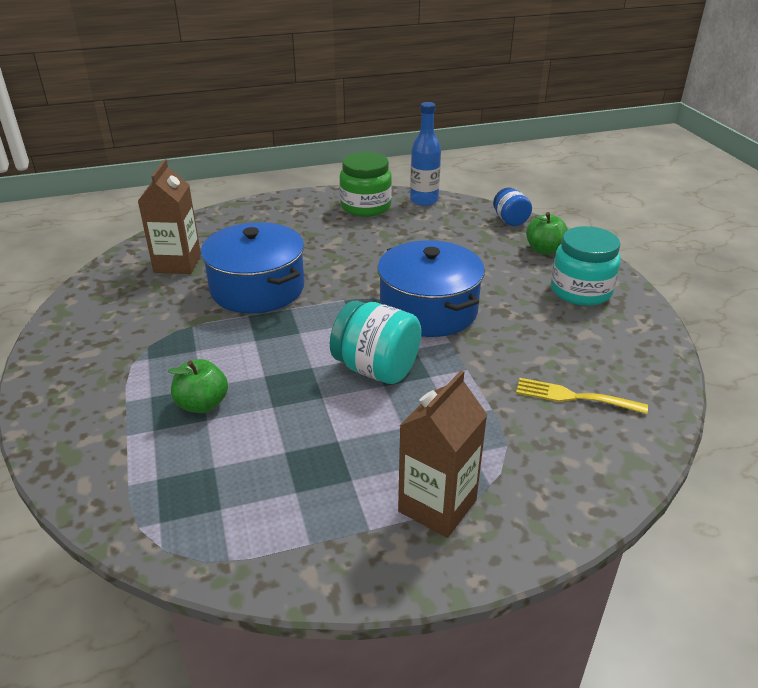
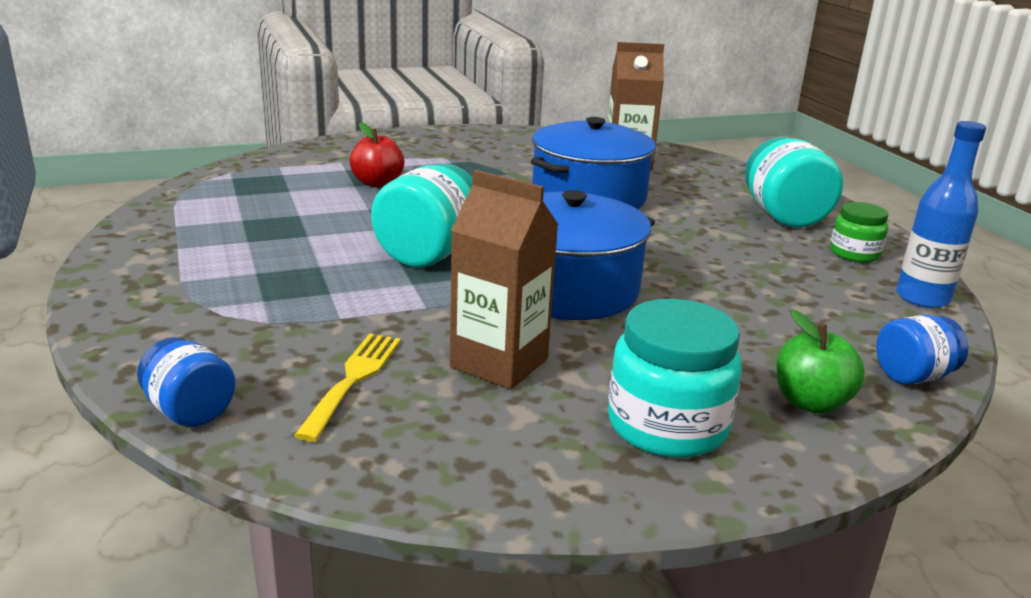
camera: 85 degrees right, 10 degrees down
green apple [168,359,228,413] -> red apple [349,122,405,188]
green jar [339,152,392,217] -> green jar [830,202,888,263], size x0.59
brown carton [398,370,487,538] -> brown carton moved to [450,170,558,389]
none -> blue jar [137,337,236,427]
none -> turquoise jar [745,137,843,228]

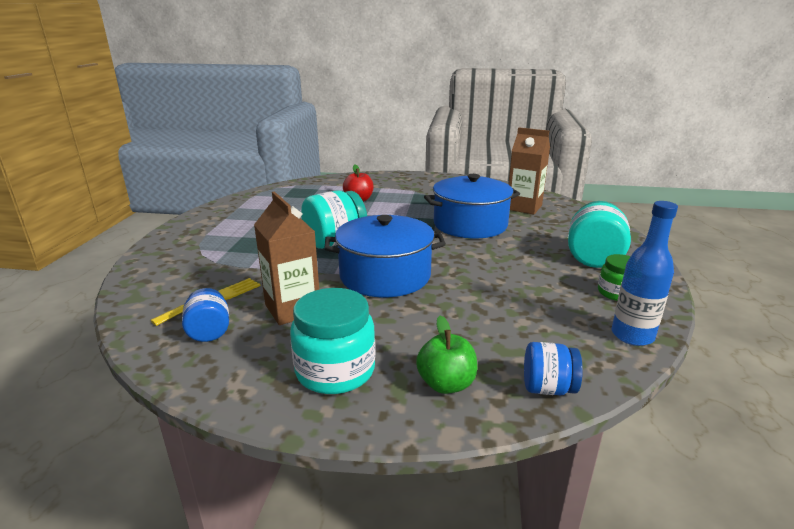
camera: 30 degrees right, 0 degrees up
blue jar [137,337,236,427] -> blue jar moved to [182,288,229,342]

